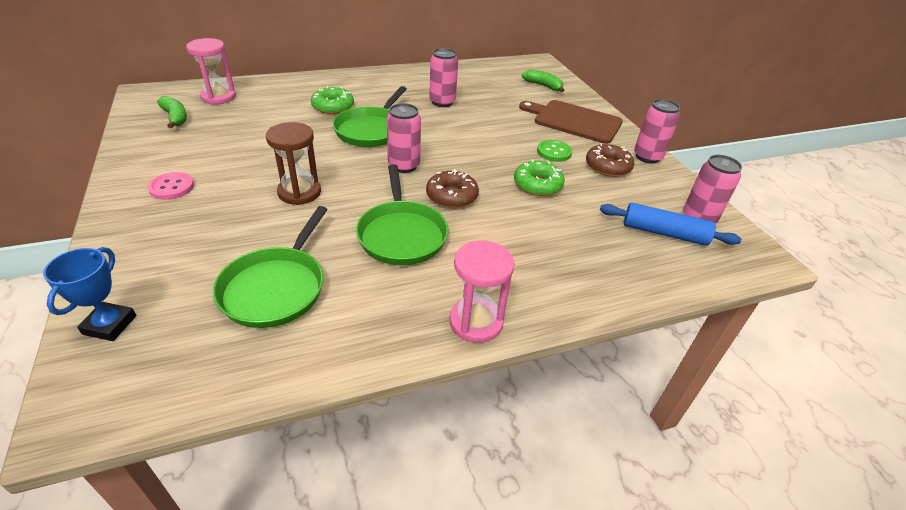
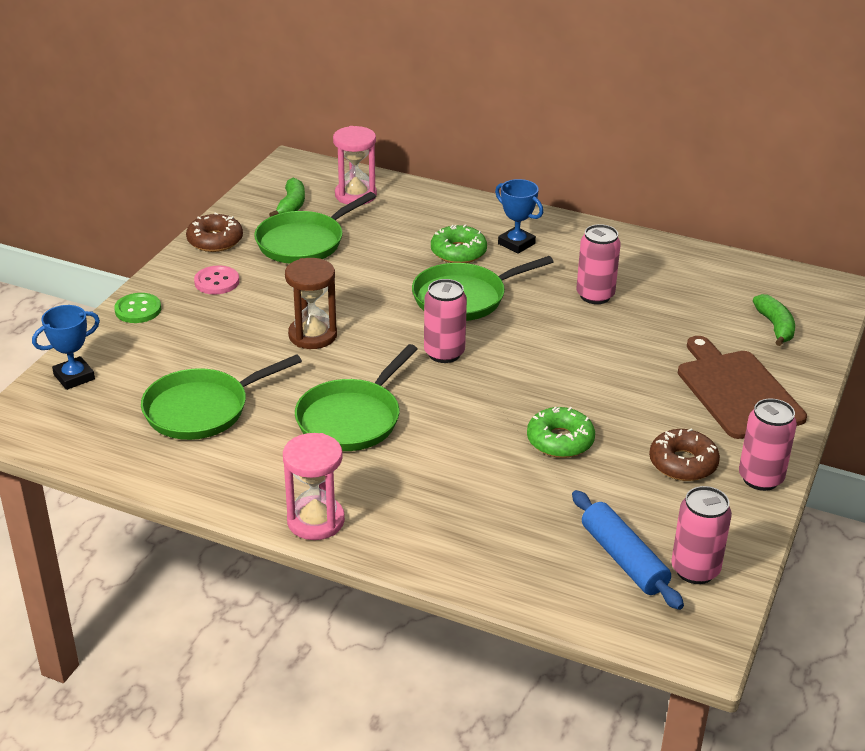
camera: 45 degrees right, 5 degrees down
brown donut [426,169,479,208] -> brown donut moved to [186,212,243,252]
green button [537,140,572,162] -> green button moved to [114,293,161,323]
none -> green pan [254,192,376,264]
none -> blue trophy [495,179,543,254]

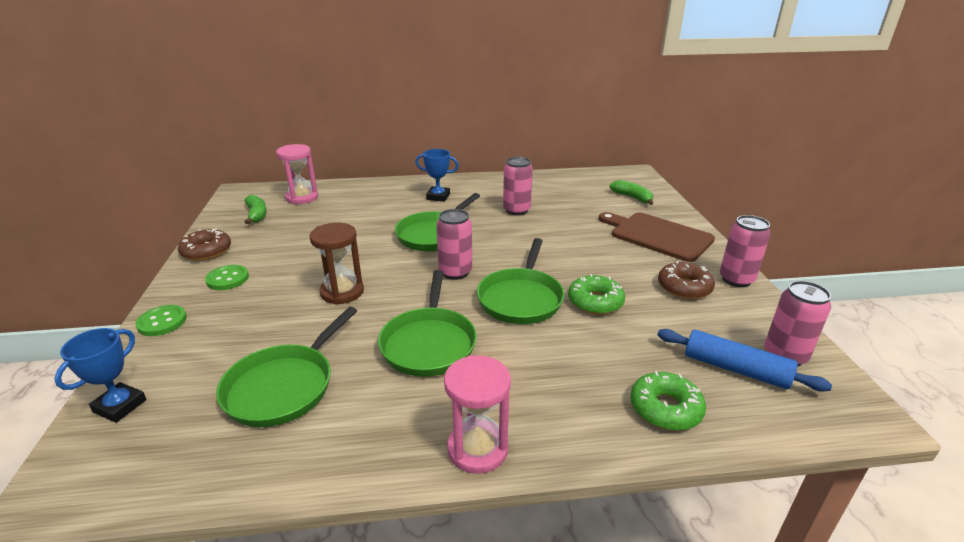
camera: 30 degrees left, 5 degrees down
pink button [194,266,239,294] -> green button [205,265,249,290]
green pan [254,192,376,264] -> green pan moved to [477,238,565,324]
green donut [431,224,487,263] -> green donut moved to [630,371,706,431]

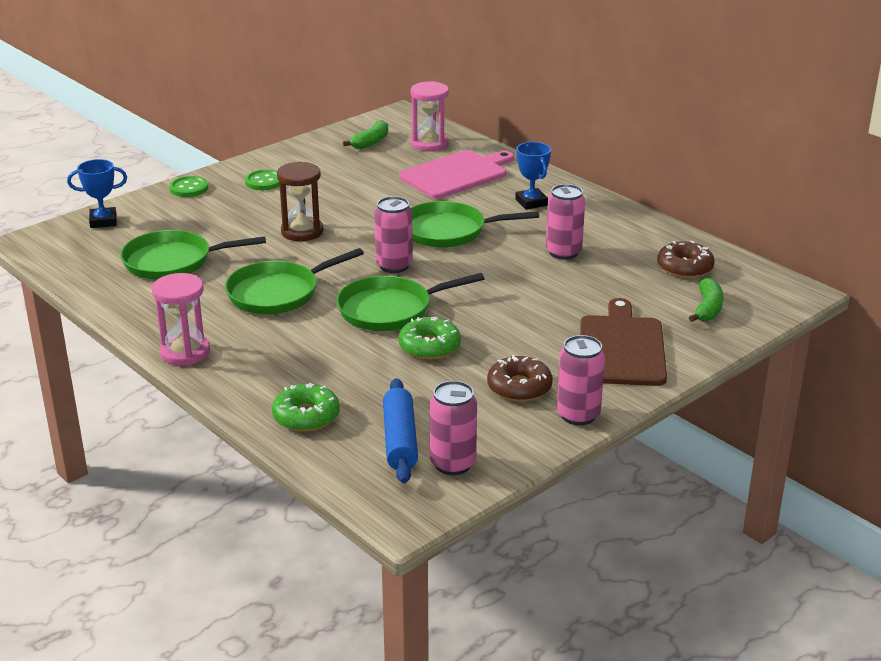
camera: 55 degrees right, 0 degrees up
brown donut [178,228,231,261] -> brown donut moved to [657,241,715,278]
none -> pink cutting board [399,150,514,199]

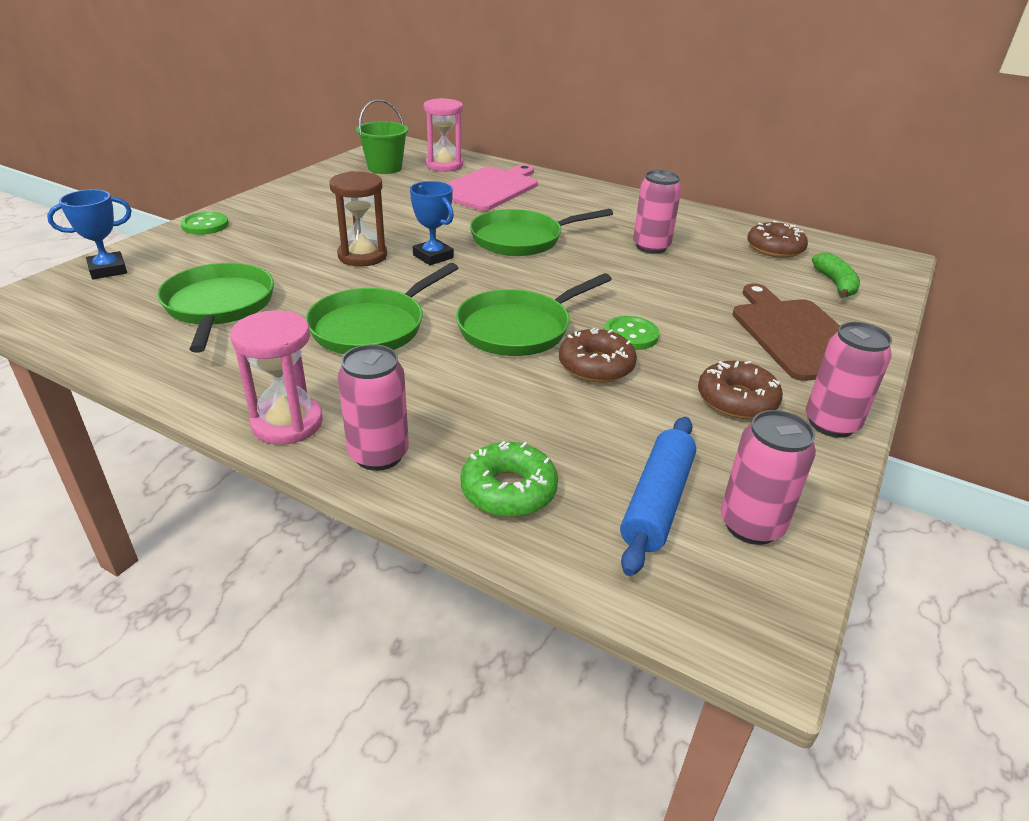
camera: 20 degrees left, 5 degrees up
green pan [120,230,266,280] -> green pan turned 105 degrees clockwise [157,263,274,353]
green button [245,170,280,190] -> green button moved to [604,316,659,350]
green banana [343,120,388,149] -> green bucket [356,99,408,174]
pink can [374,196,413,273] -> pink can moved to [338,344,409,471]
blue rolling pin [383,378,418,483] -> blue rolling pin turned 45 degrees clockwise [620,417,696,576]
green donut [399,316,461,360] -> brown donut [559,328,637,383]
blue trophy [515,142,551,210] -> blue trophy moved to [410,181,454,265]

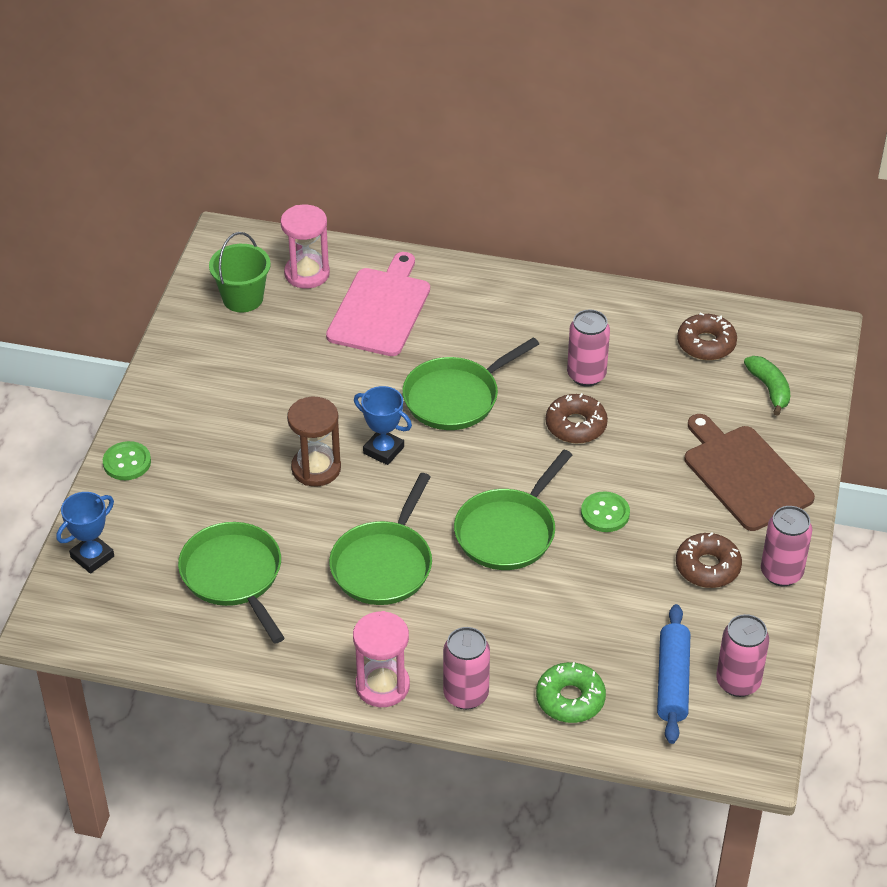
camera: 15 degrees left, 10 degrees up
brown donut [559,328,637,383] -> brown donut moved to [546,393,608,443]

